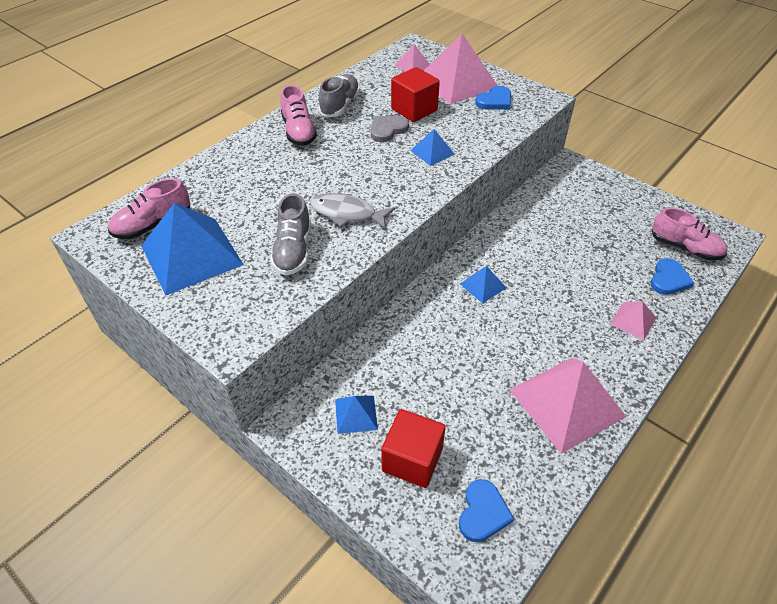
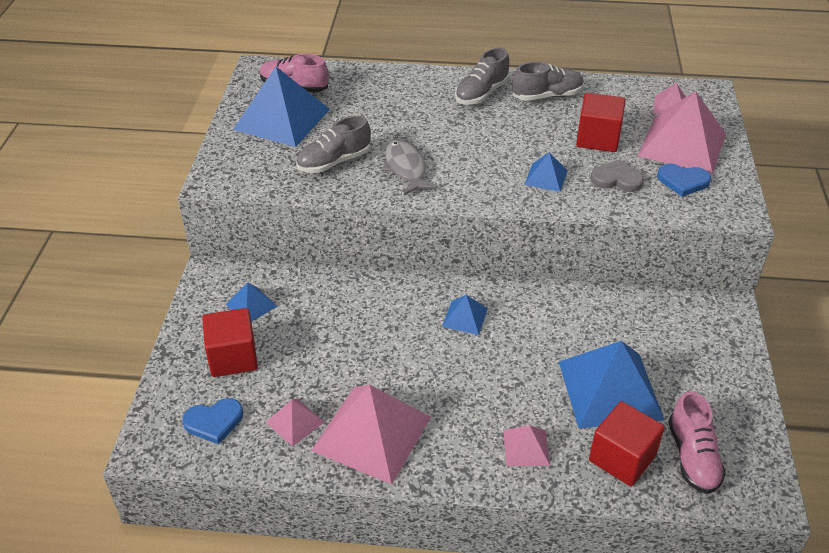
camera: 55 degrees right, 5 degrees down
pink shoe [280,85,317,146] -> grey shoe [455,48,509,104]
grey heart [371,116,409,142] -> grey heart moved to [591,159,644,192]
blue heart [650,258,694,295] -> red cube [589,401,665,486]
none -> pink pyramid [265,399,324,447]
none -> blue pyramid [559,341,665,429]

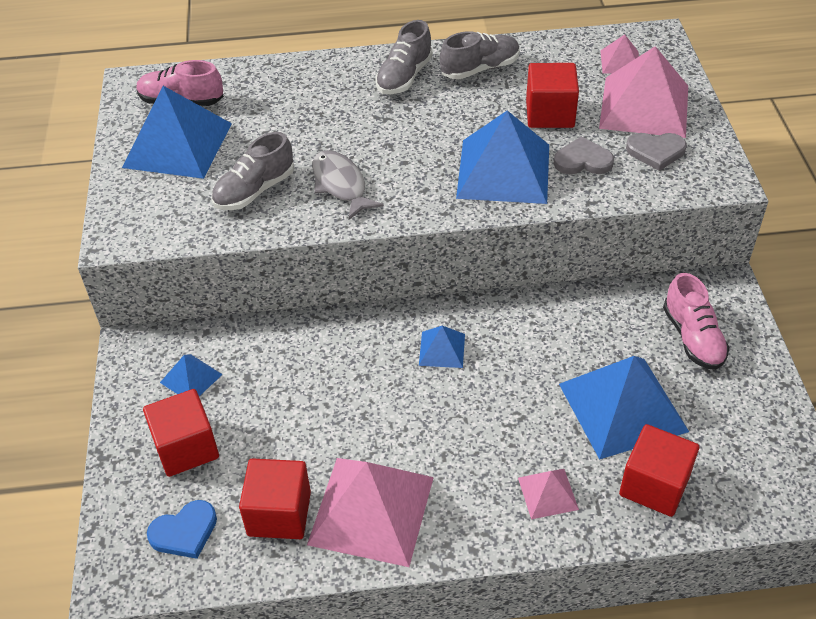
camera: 10 degrees left, 5 degrees up
pink pyramid [265,399,324,447] -> red cube [239,458,311,539]
blue pyramid [524,152,568,192] -> blue pyramid [456,111,549,204], size x2.10
blue heart [657,164,711,197] -> grey heart [626,133,687,171]
pink shoe [668,391,726,494] -> pink shoe moved to [663,273,729,370]

